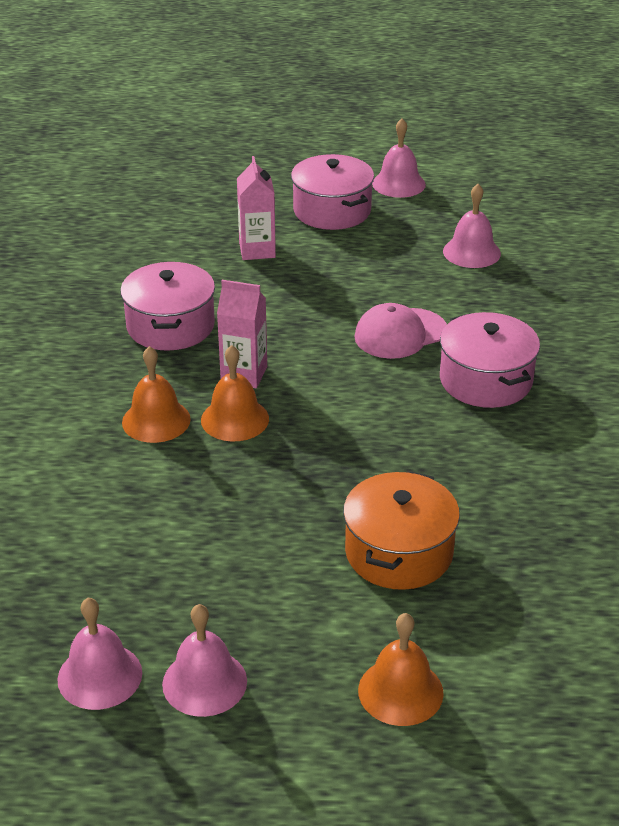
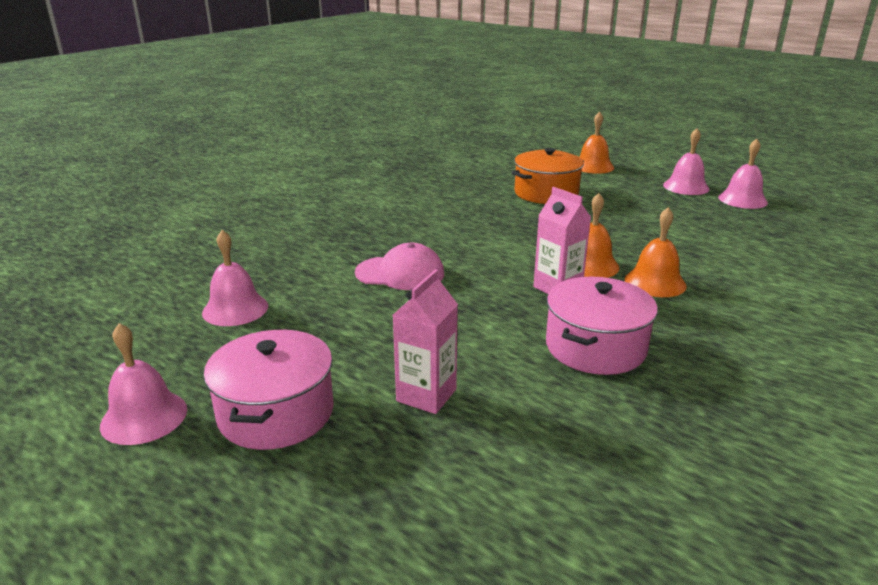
camera: 145 degrees left, 10 degrees down
pink pot [440,312,540,408] -> none

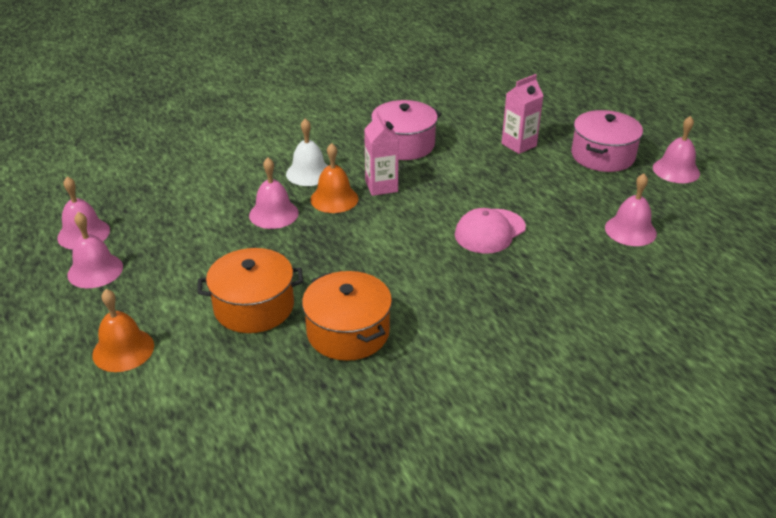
camera: 155 degrees left, 10 degrees up
pink cap [355,243,444,290] -> pink cap turned 75 degrees counterclockwise [455,208,526,254]
orange bell [624,207,687,297] -> white bell [286,118,328,186]
none -> pink bell [249,158,299,229]
none -> orange pot [302,271,392,361]

